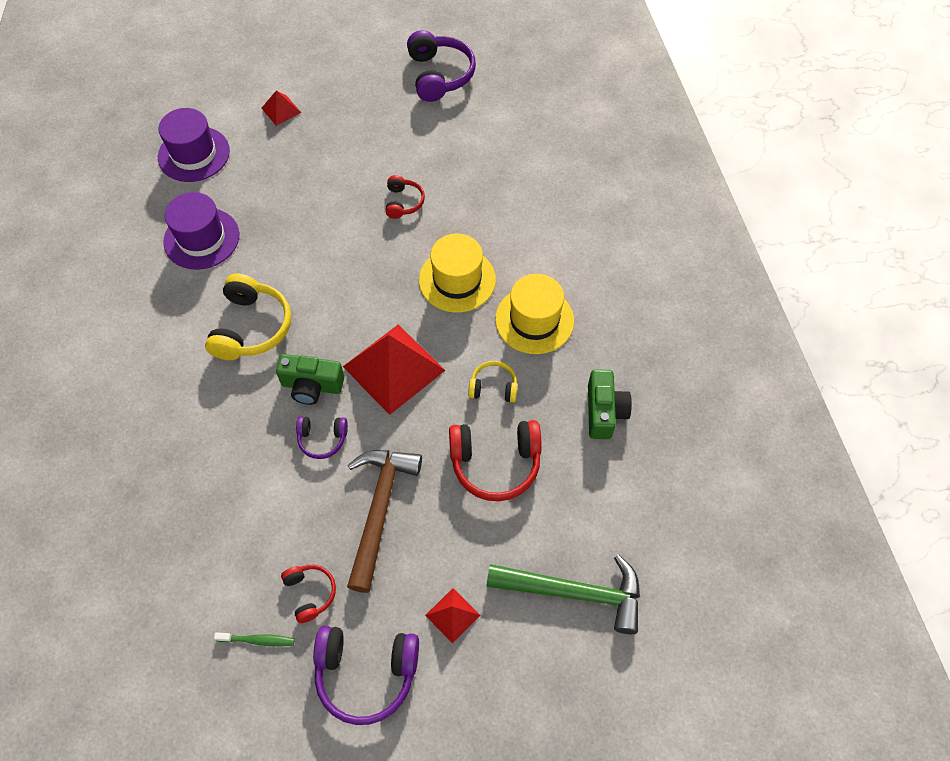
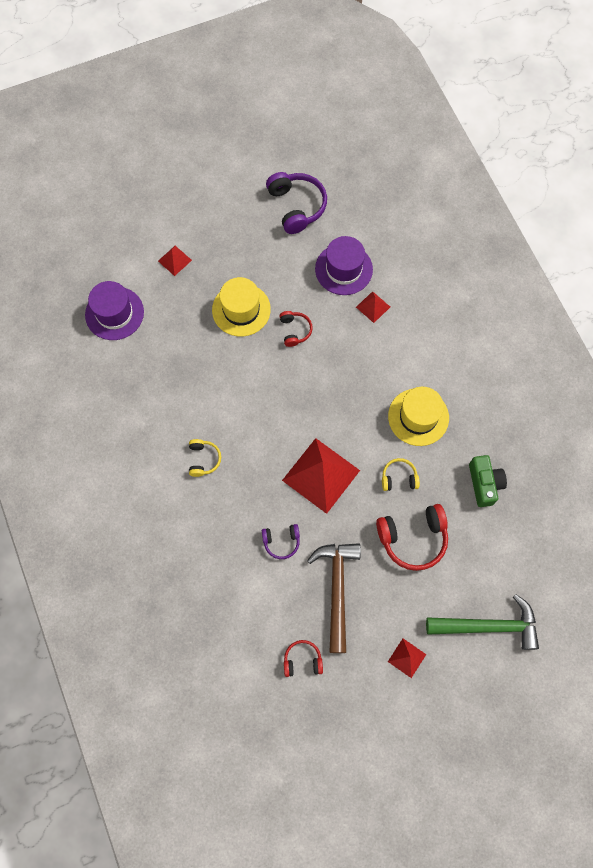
camera: 10 degrees left, 10 degrees up
purple hat [163,192,239,270] -> purple hat moved to [315,236,373,295]
yellow headphones [205,273,291,360] -> yellow headphones [189,439,221,477], size x0.55
green toothbrush [214,632,295,646] -> none
green camera [276,354,344,405] -> none
red headphones [281,565,336,623] -> red headphones turned 60 degrees counterclockwise [284,640,323,677]
purple headphones [313,626,419,725] -> none
yellow hat [419,234,496,313] -> yellow hat moved to [212,277,271,337]
none -> red pyramid [356,291,390,323]

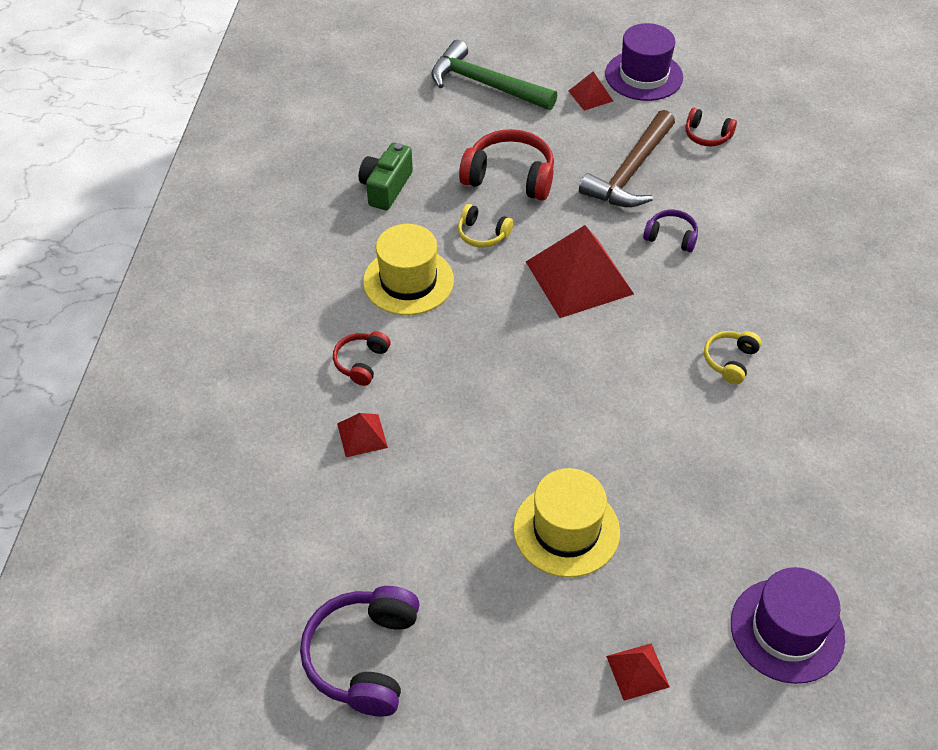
camera: 150 degrees left, 20 degrees down
red headphones [279,311,313,347] -> red headphones moved to [333,331,391,386]
purple hat [315,236,373,295] -> purple hat moved to [605,23,683,101]

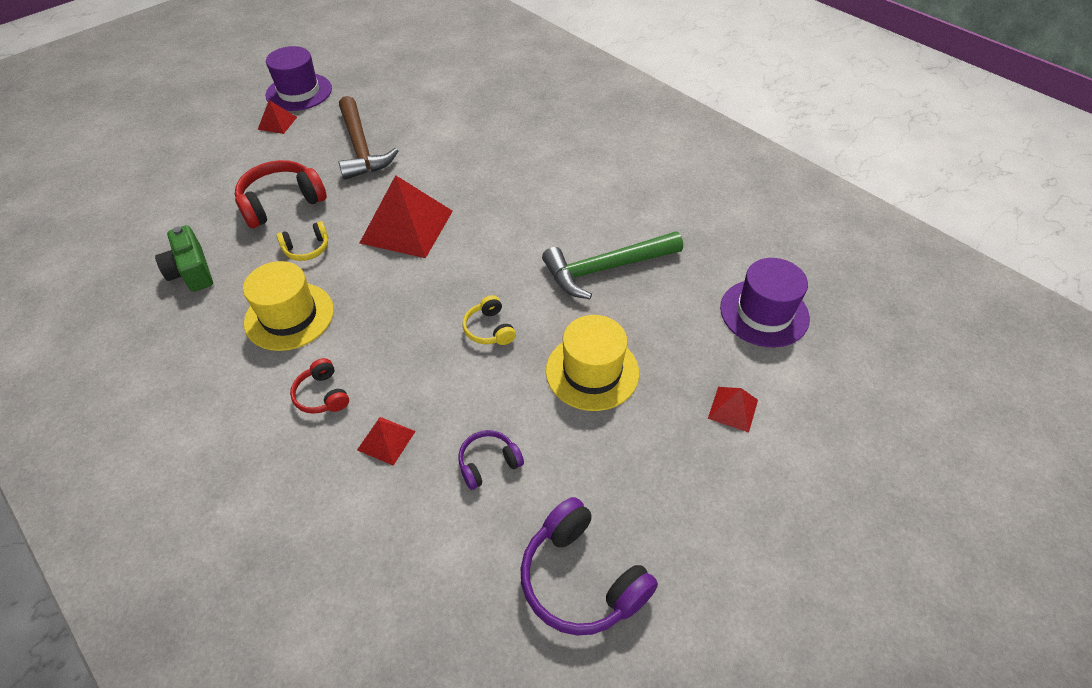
camera: 50 degrees left, 0 degrees up
green hammer [431,40,557,110] -> green hammer moved to [542,231,683,299]
purple headphones [643,210,698,252] -> purple headphones moved to [458,430,524,490]
red headphones [686,108,737,146] -> none
yellow headphones [704,331,762,384] -> yellow headphones moved to [462,295,516,345]

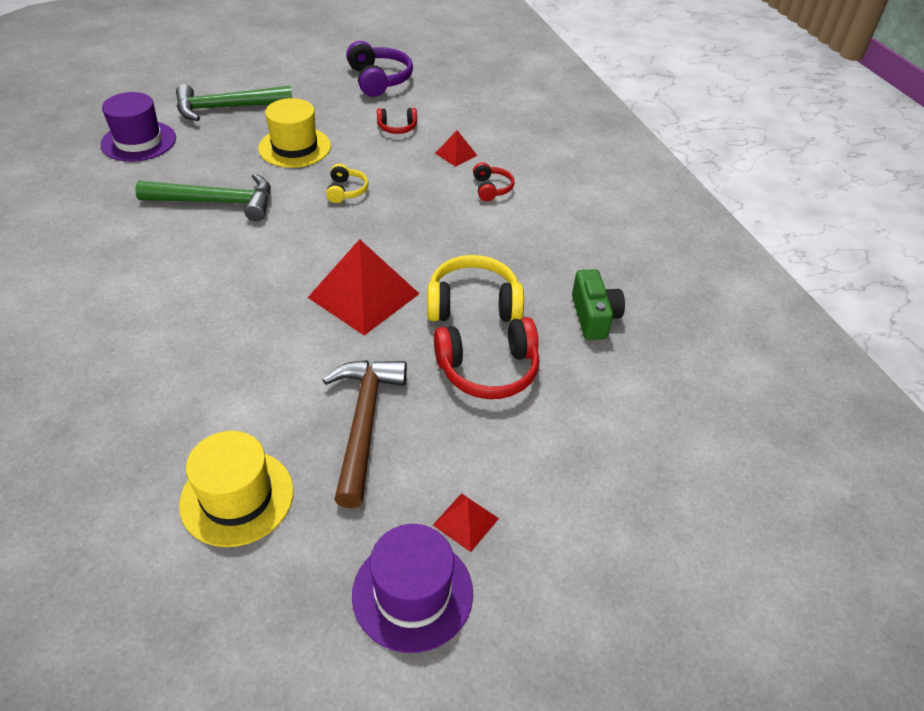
camera: 160 degrees left, 5 degrees down
yellow hat [243,261,334,351] -> yellow hat moved to [179,431,294,547]
yellow headphones [277,221,328,261] -> yellow headphones [427,255,524,322], size x1.82
purple headphones [458,430,524,490] -> red headphones [377,108,417,134]
red pyramid [708,387,758,433] -> green hammer [176,84,292,121]

